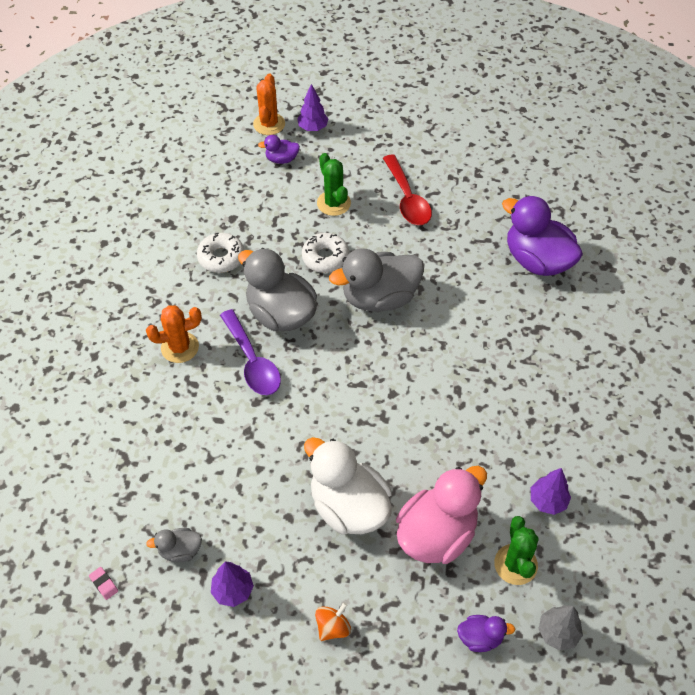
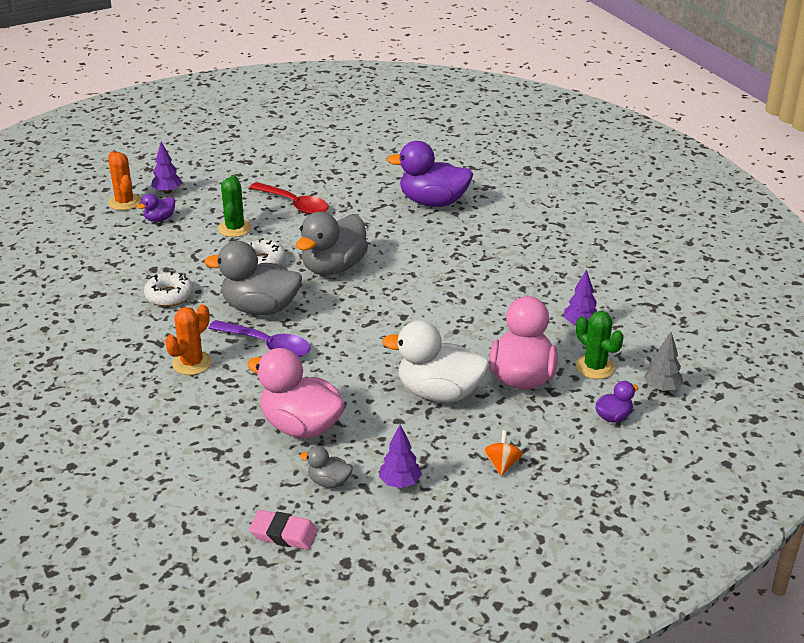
camera: 35 degrees left, 20 degrees down
pink eraser [89,567,118,600] -> pink eraser [249,510,318,550], size x1.92
grey duck [146,528,202,562] -> grey duck turned 60 degrees clockwise [300,446,353,488]
green cactus [317,153,351,216] -> green cactus turned 60 degrees clockwise [218,175,252,237]
none -> pink duck [247,348,345,439]

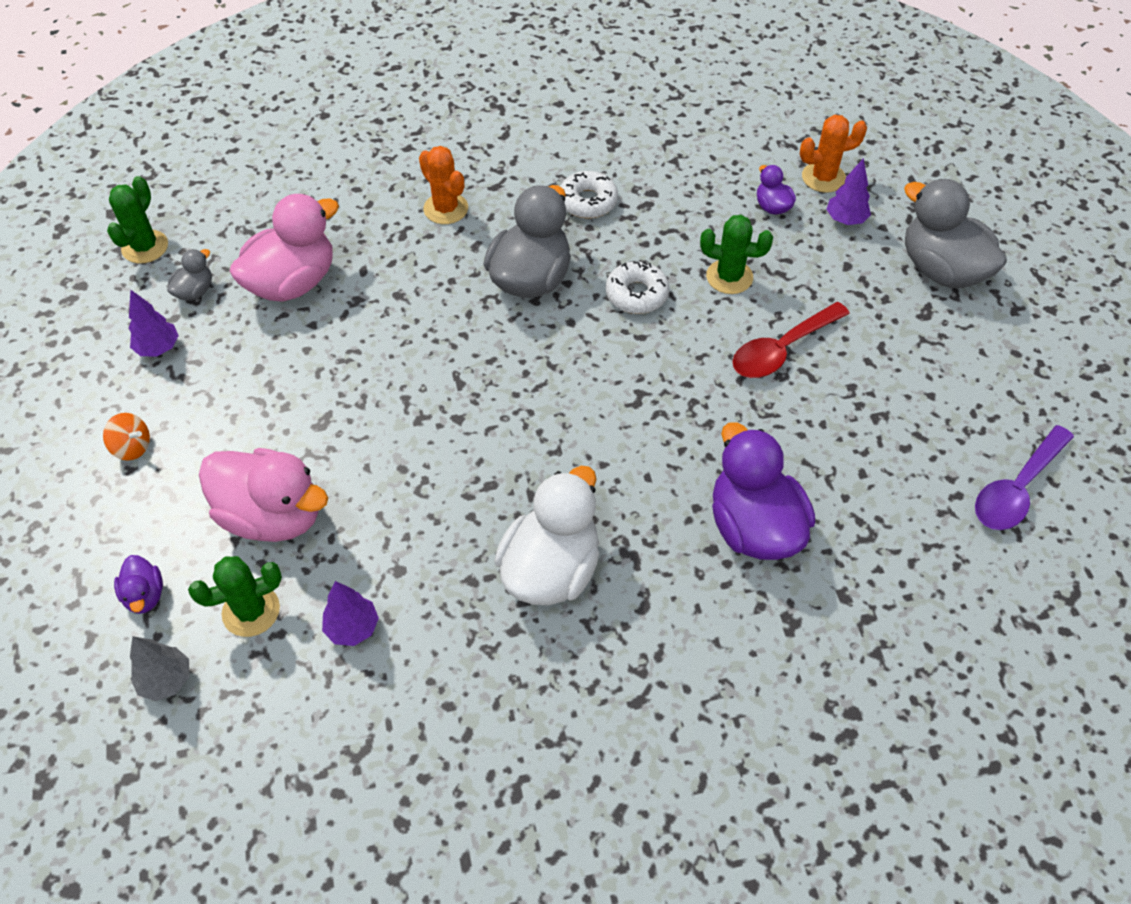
camera: 105 degrees right, 20 degrees up
purple spoon [208,320,310,357] -> purple spoon moved to [975,425,1074,530]
pink eraser [249,510,318,550] -> green cactus [107,176,168,264]
grey duck [296,212,368,275] -> grey duck moved to [904,179,1007,288]
white duck [382,320,489,402] -> white duck moved to [494,466,600,605]
purple duck [387,141,473,207] -> purple duck turned 45 degrees counterclockwise [712,422,815,560]

